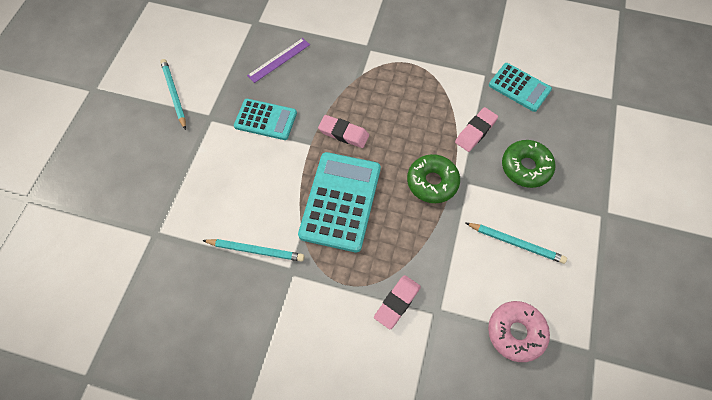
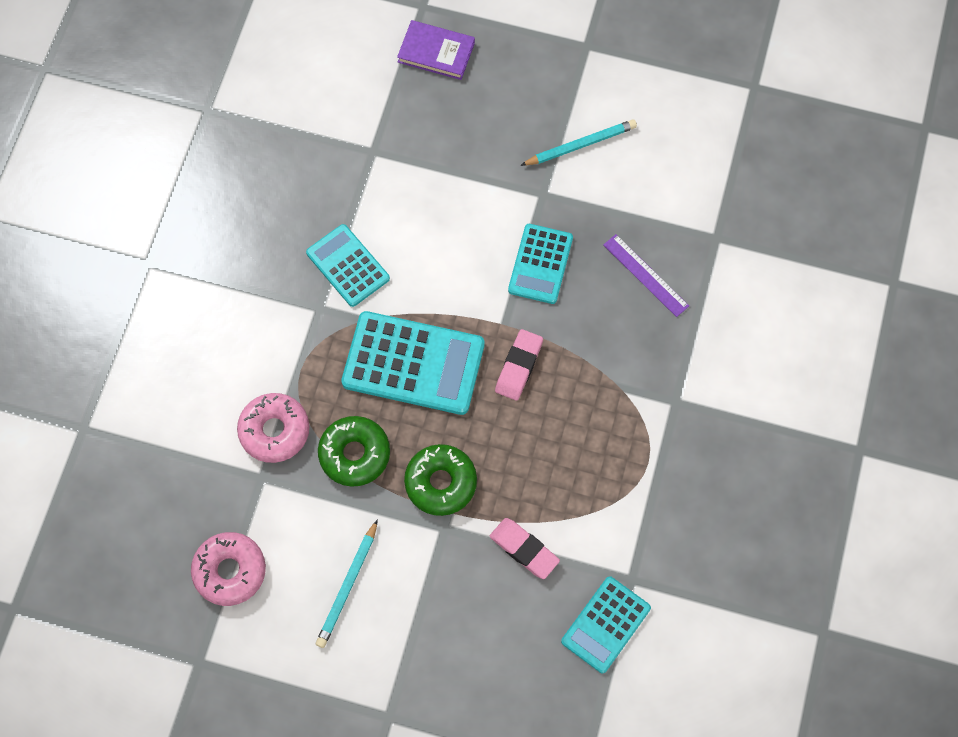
camera: 90 degrees right, 5 degrees up
turquoise pencil [202,239,304,262] -> turquoise calculator [306,224,390,307]
pink eraser [374,275,421,329] -> pink donut [237,393,309,463]
green donut [502,140,555,188] -> green donut moved to [318,416,390,487]
none -> purple book [397,20,475,80]

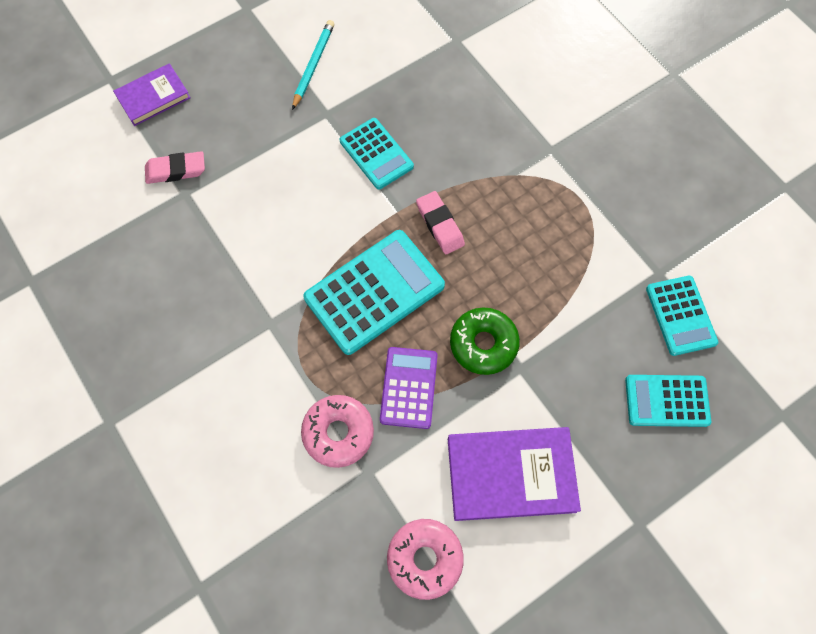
camera: 50 degrees left, 0 degrees up
turquoise calculator [306,224,390,307] -> turquoise calculator moved to [625,375,711,427]
turquoise pencil [316,519,378,648] -> purple book [448,427,581,521]
green donut [318,416,390,487] -> purple calculator [380,347,438,429]
pink eraser [490,518,560,579] -> pink eraser moved to [145,151,205,184]
purple ruler [603,234,689,317] -> none

